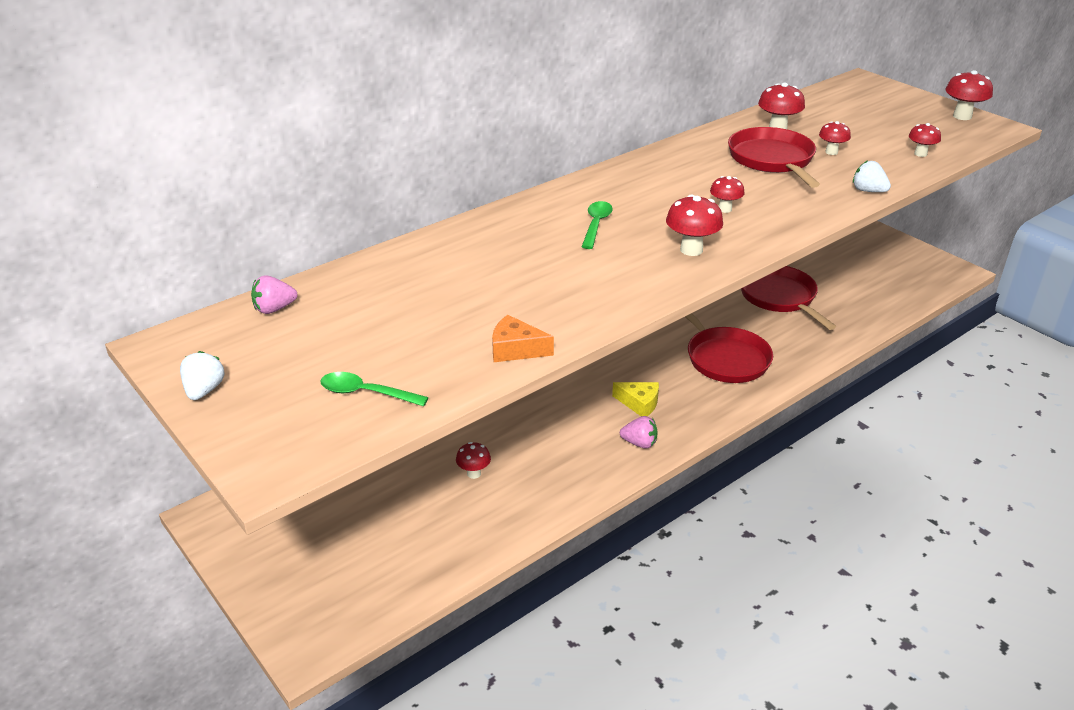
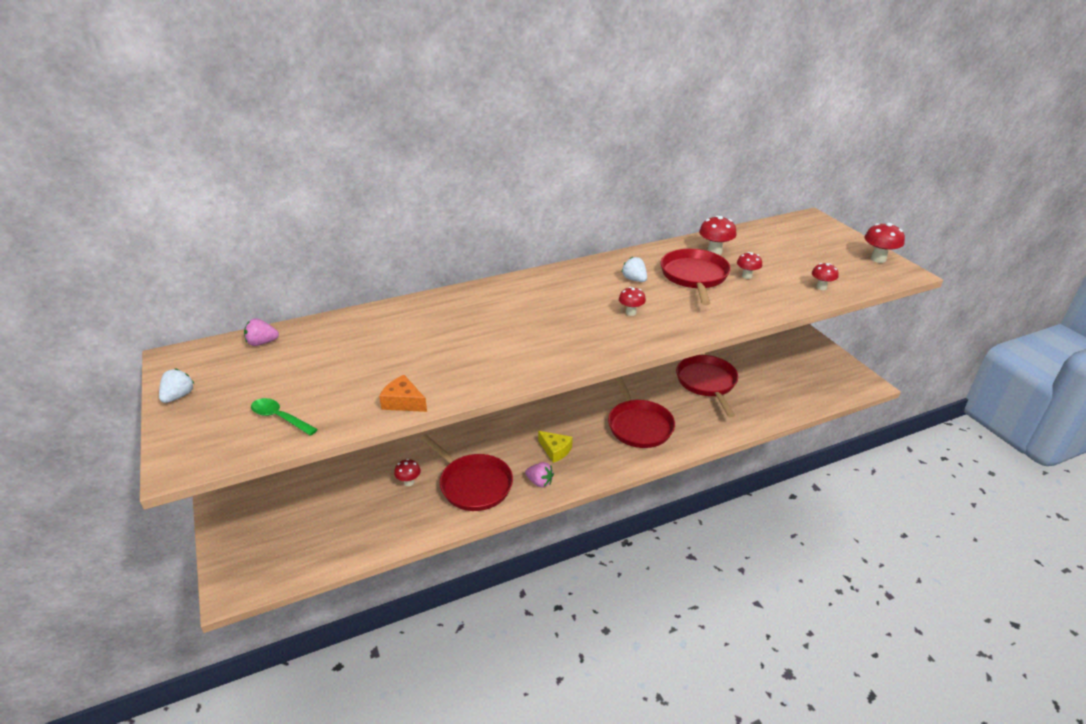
camera: 15 degrees right, 0 degrees up
green spoon [582,201,613,249] -> none
red mushroom [666,195,723,256] -> none
white strawberry [853,161,891,192] -> white strawberry moved to [622,257,647,282]
none -> red pan [420,435,513,511]

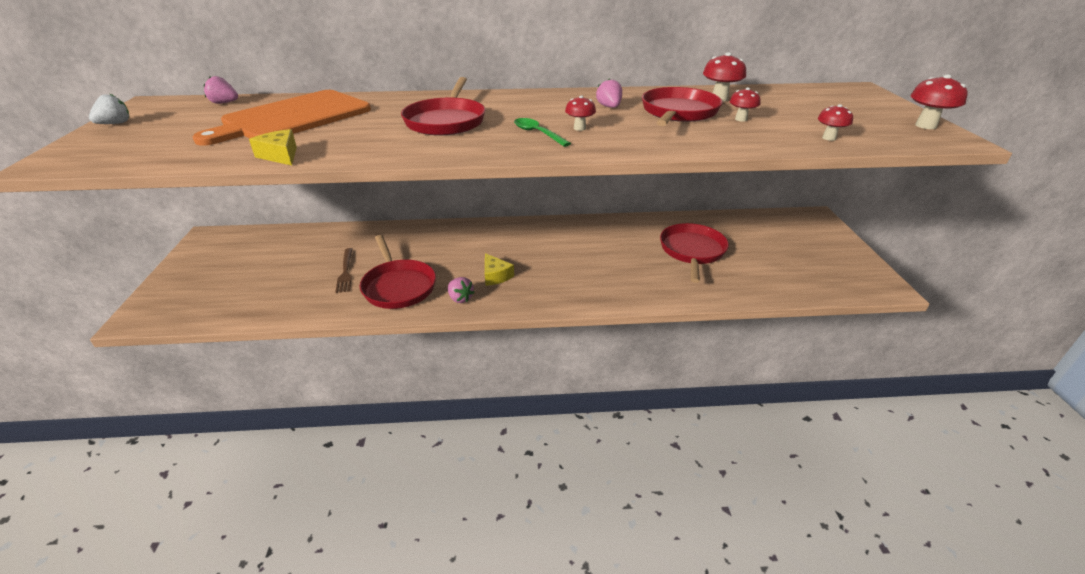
camera: 20 degrees right, 0 degrees up
green spoon [251,398,318,436] -> green spoon moved to [514,118,571,147]
orange cheese [379,375,427,412] -> yellow cheese [249,129,297,165]
red mushroom [394,459,421,486] -> brown fork [336,248,353,293]
red pan [608,377,675,448] -> red pan moved to [401,77,485,136]
white strawberry [622,257,647,282] -> pink strawberry [596,78,622,108]
none -> orange cutting board [193,90,371,146]

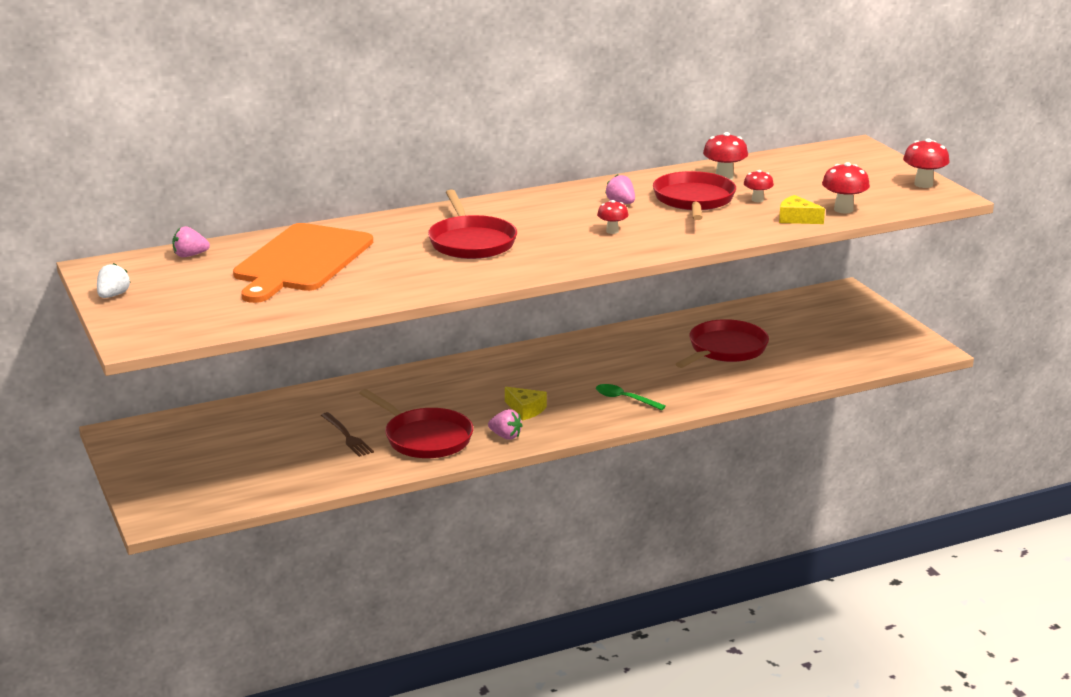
camera: 20 degrees left, 10 degrees down
yellow cheese [249,129,297,165] -> yellow cheese moved to [779,195,825,224]
green spoon [514,118,571,147] -> green spoon moved to [596,384,666,410]
red pan [660,223,729,283] -> red pan turned 45 degrees clockwise [676,319,769,368]
red mushroom [818,104,853,141] -> red mushroom [822,162,870,213], size x1.55

